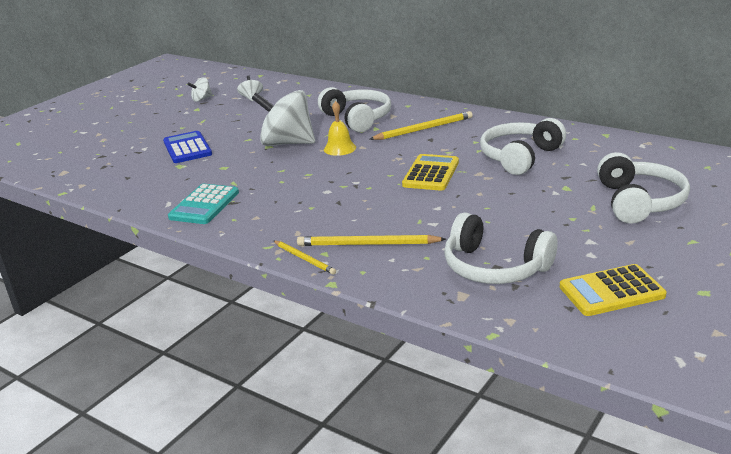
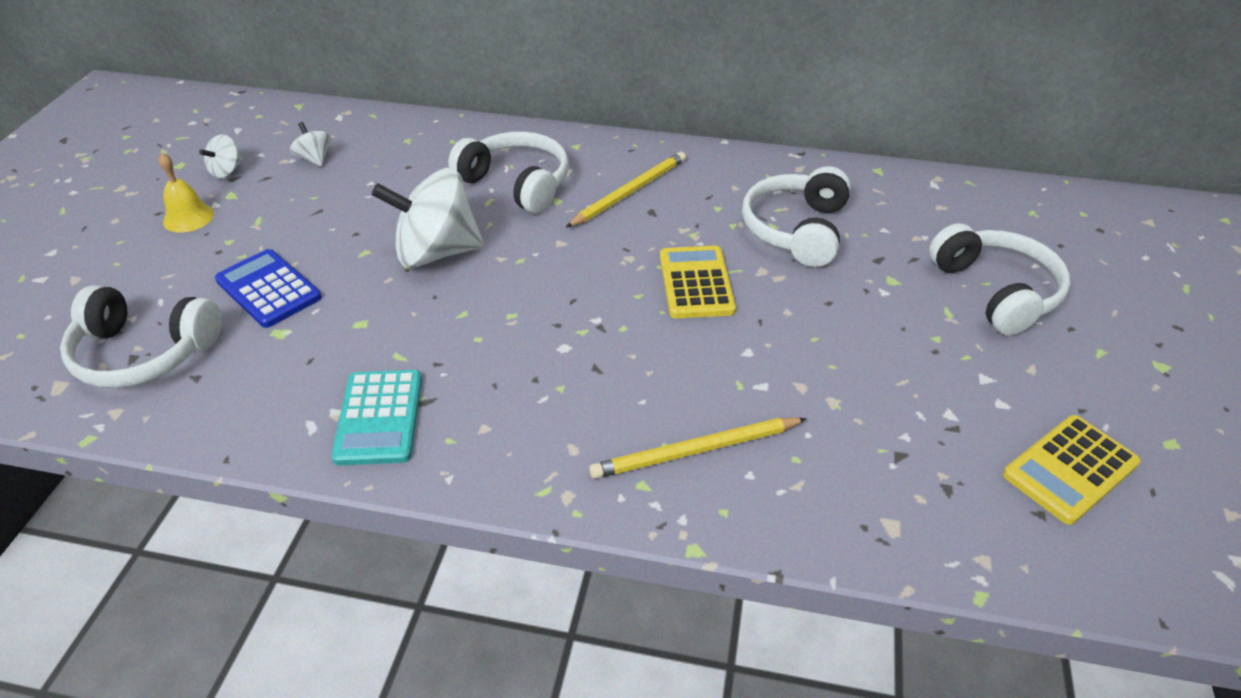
camera: 25 degrees left, 15 degrees up
yellow pencil [273,240,336,275] -> none
yellow bell [324,101,356,156] -> yellow bell moved to [159,153,214,233]
white headphones [444,212,557,284] -> white headphones moved to [60,285,222,388]

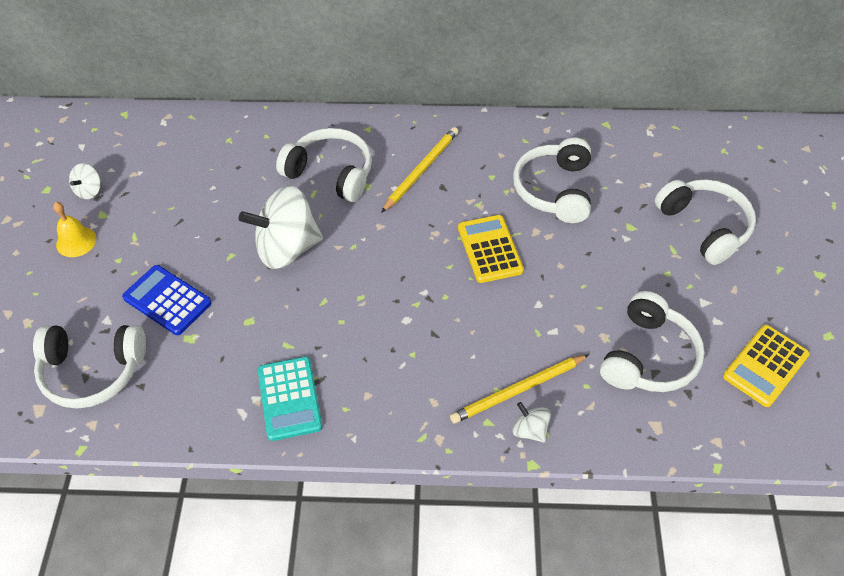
camera: 10 degrees left, 10 degrees up
white spinning top [290,122,331,167] -> white spinning top moved to [512,402,551,443]
none -> white headphones [600,291,705,392]

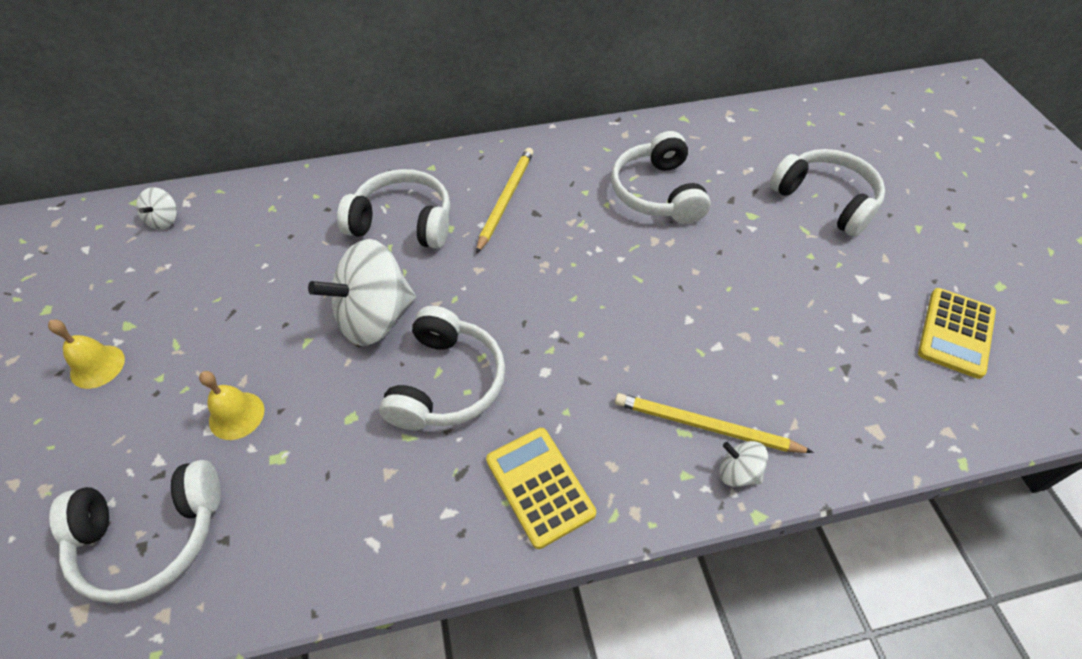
camera: 15 degrees left, 0 degrees up
white spinning top [69,163,101,199] -> white spinning top moved to [136,187,177,230]
blue calculator [122,265,211,335] -> yellow bell [199,371,264,440]
turquoise calculator [258,356,322,441] -> none
yellow pencil [450,354,590,424] -> yellow pencil turned 60 degrees clockwise [615,393,814,453]
yellow calculator [458,215,524,283] -> yellow calculator moved to [486,428,596,549]
white headphones [600,291,705,392] -> white headphones moved to [379,306,505,430]

